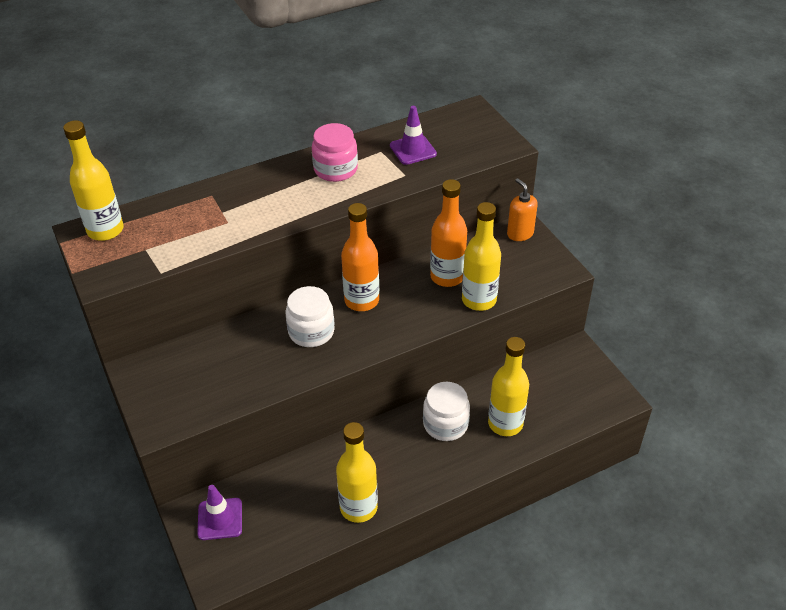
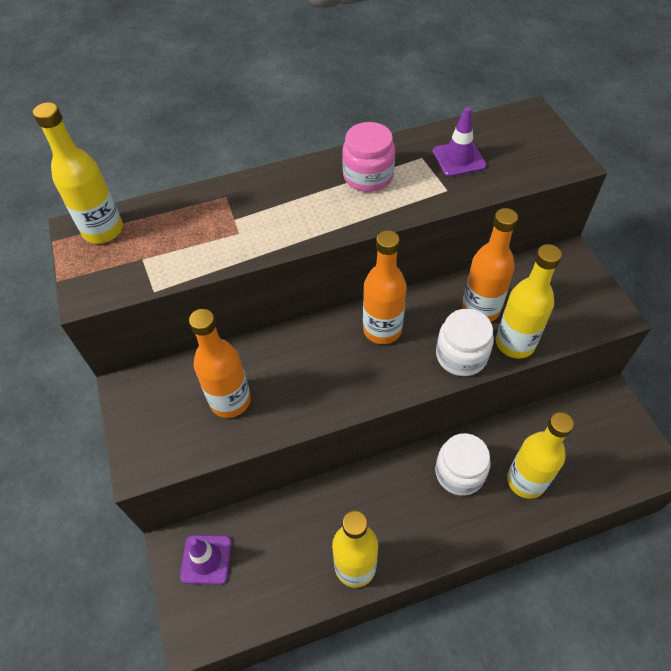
camera: 10 degrees right, 10 degrees up
white jar [285,286,335,347] -> white jar moved to [436,309,494,376]
orange soap dispenser [507,178,538,241] -> none
none -> orange bottle [189,309,251,418]

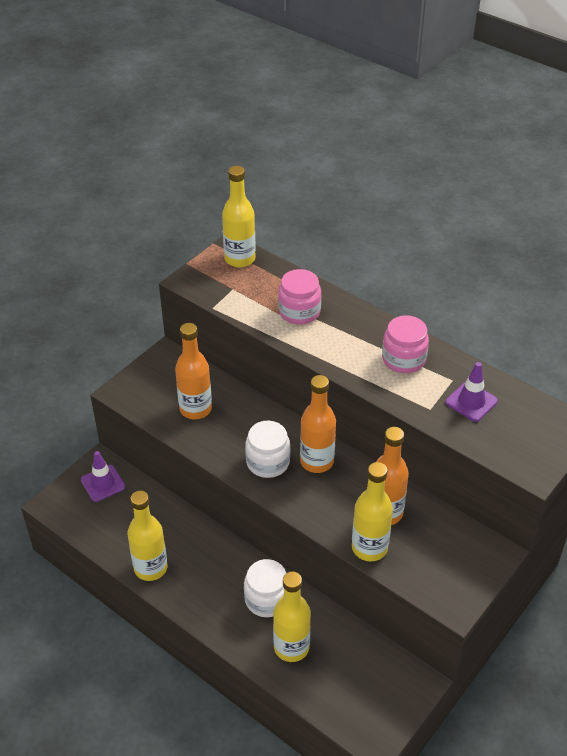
camera: 55 degrees right, 10 degrees down
white jar [436,309,494,376] -> white jar moved to [245,421,290,478]
none -> pink jar [278,269,321,325]

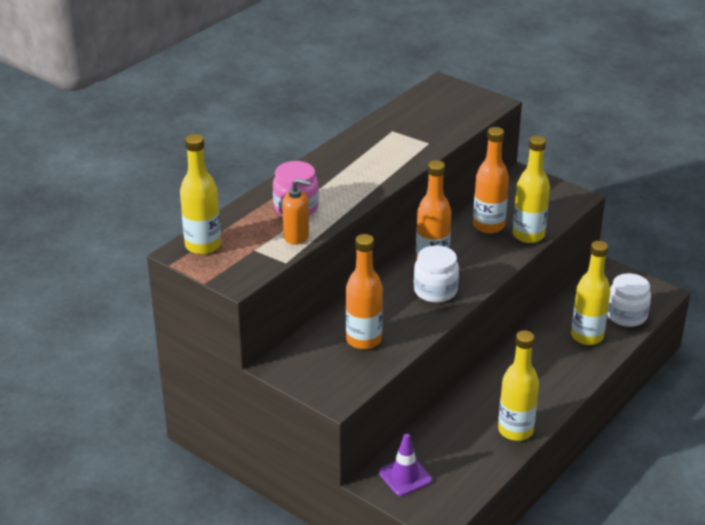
camera: 90 degrees left, 10 degrees down
white jar [244,559,286,617] -> white jar moved to [608,273,651,327]
pink jar [382,315,429,373] -> none
purple traffic cone [445,362,498,422] -> none
none -> orange soap dispenser [282,179,311,245]

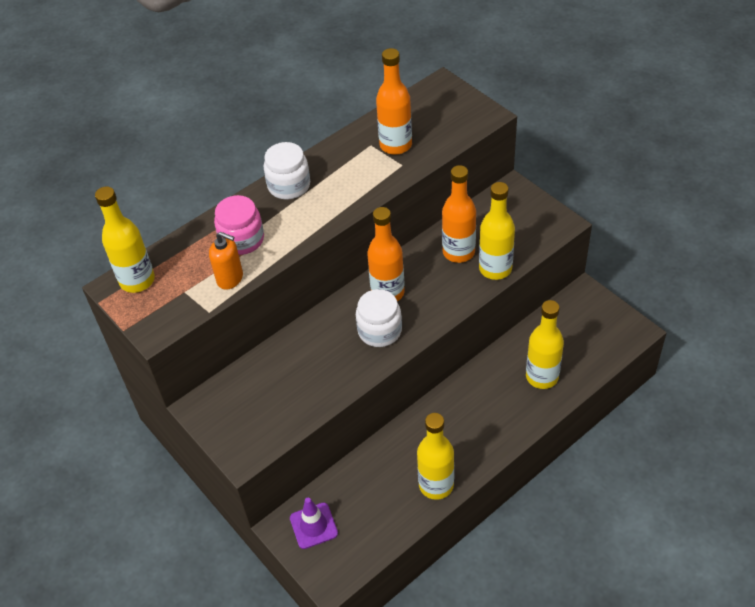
camera: 15 degrees right, 15 degrees up
orange bottle [346,234,383,349] -> orange bottle moved to [376,48,412,155]
white jar [608,273,651,327] -> white jar moved to [264,142,310,199]

